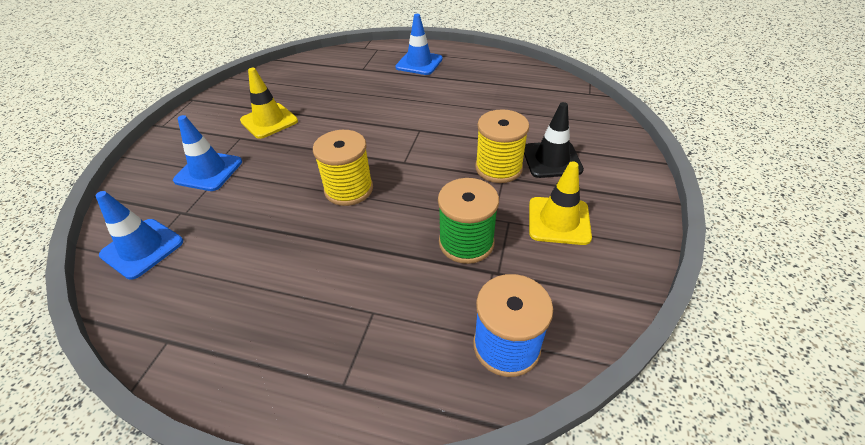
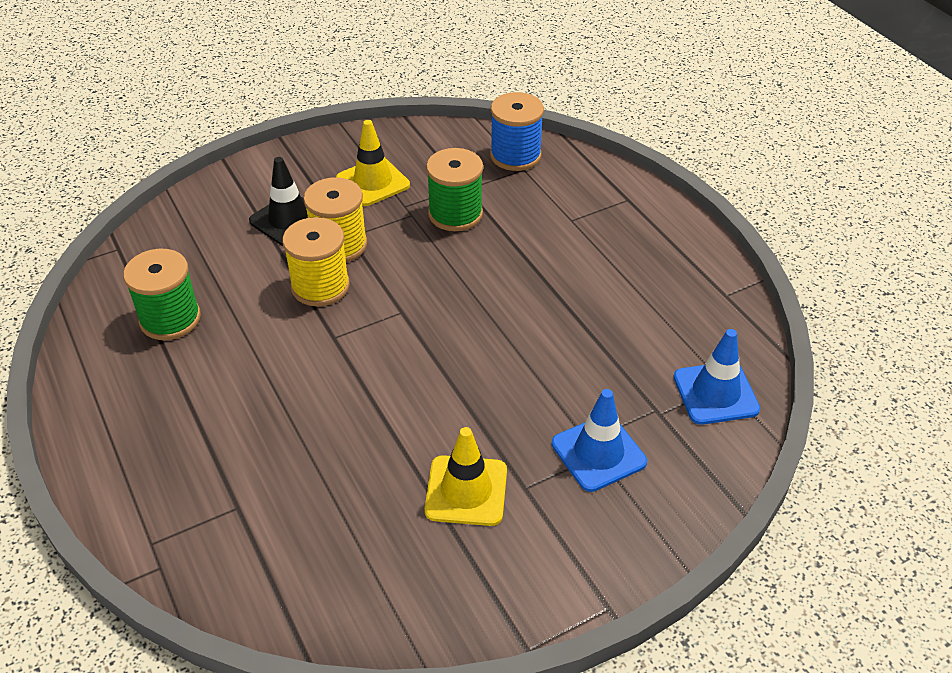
camera: 135 degrees left, 0 degrees up
yellow spool [313,130,373,206] -> yellow spool moved to [282,217,350,306]
blue traffic cone [395,14,443,75] -> none
none -> green spool [123,249,201,340]

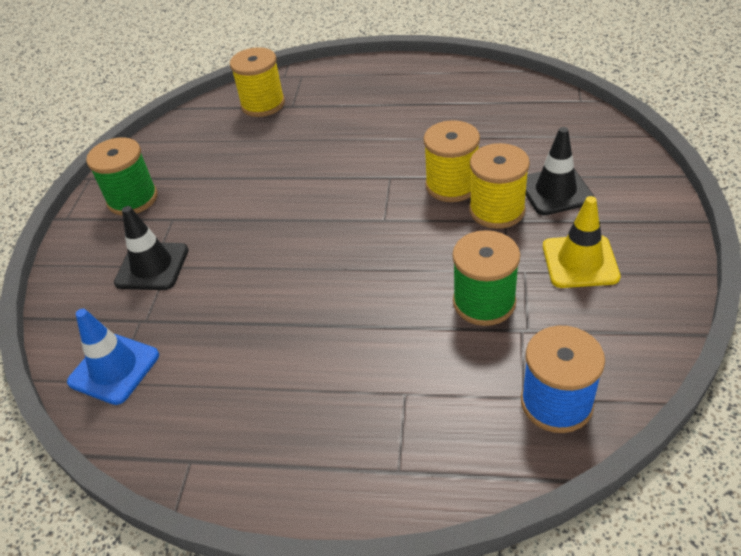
camera: 130 degrees right, 0 degrees up
green spool [123,249,201,340] -> green spool moved to [86,137,158,215]
yellow traffic cone [425,427,507,526] -> none
blue traffic cone [552,389,647,492] -> black traffic cone [114,206,189,290]
none -> yellow spool [230,47,285,117]

